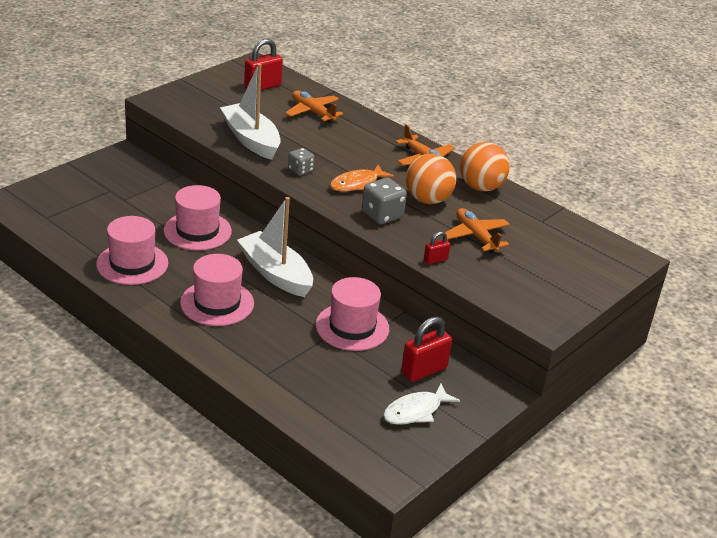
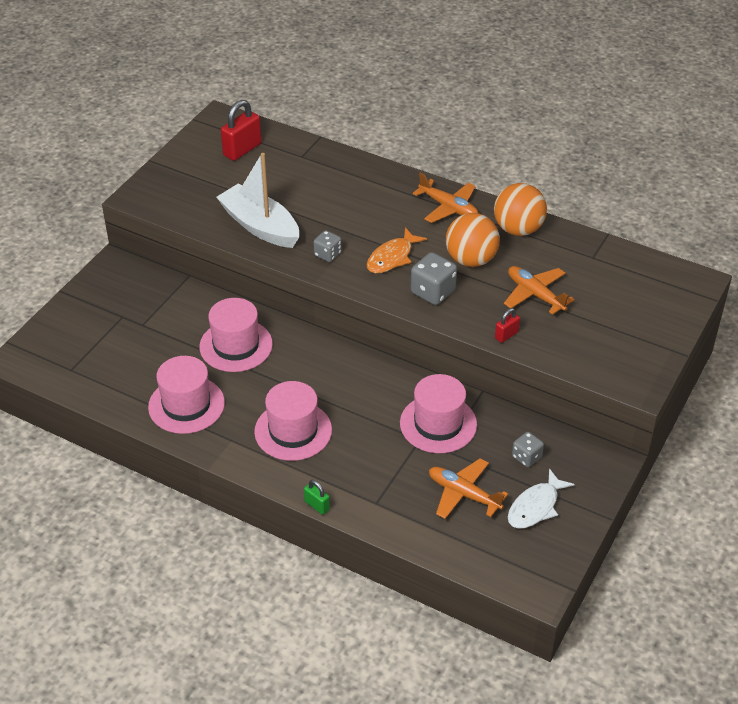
camera: 10 degrees left, 10 degrees up
white boat [237,197,313,297] -> none
orange plane [285,91,343,123] -> orange plane moved to [429,458,508,519]
red padlock [401,317,452,382] -> grey dice [512,432,544,467]
none -> green padlock [304,480,330,515]

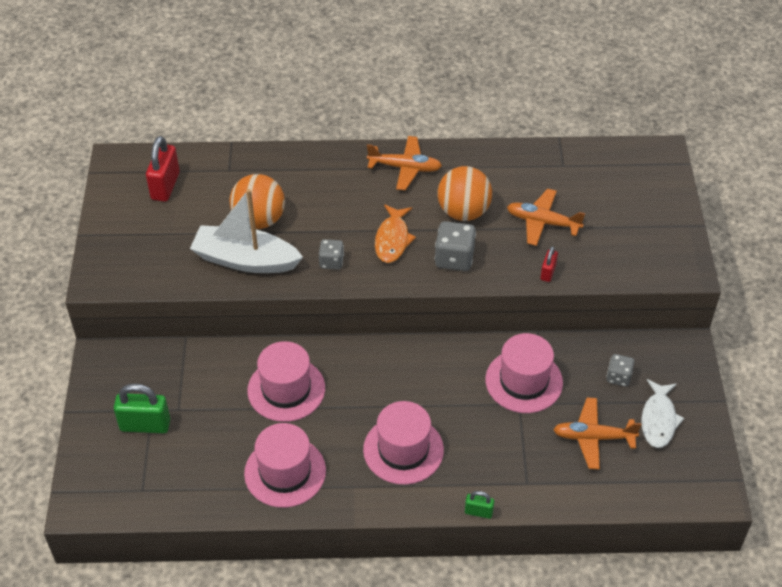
camera: 30 degrees left, 5 degrees up
orange ball [494,183,547,236] -> orange ball moved to [230,174,285,229]
none -> green padlock [114,384,170,433]

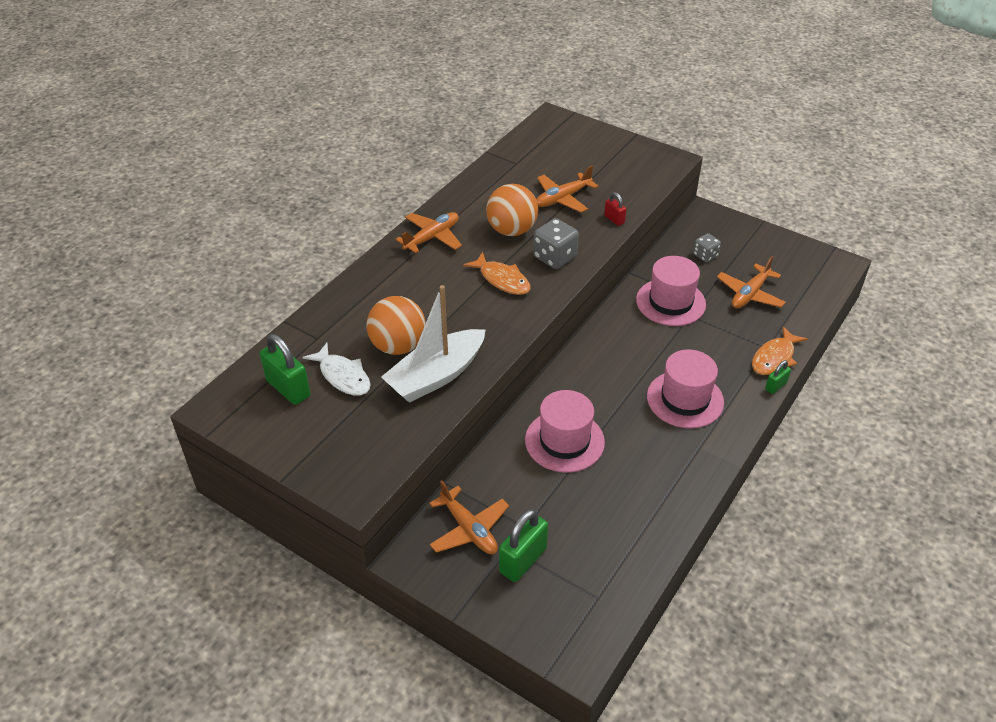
camera: 55 degrees left, 5 degrees down
red padlock [146,136,180,202] -> green padlock [260,334,310,405]
pink hat [244,423,326,508] -> none
grey dice [319,239,344,270] -> none
white fish [642,379,684,448] -> white fish moved to [303,343,371,396]
none -> orange plane [429,480,509,554]
none -> orange fish [752,326,808,375]

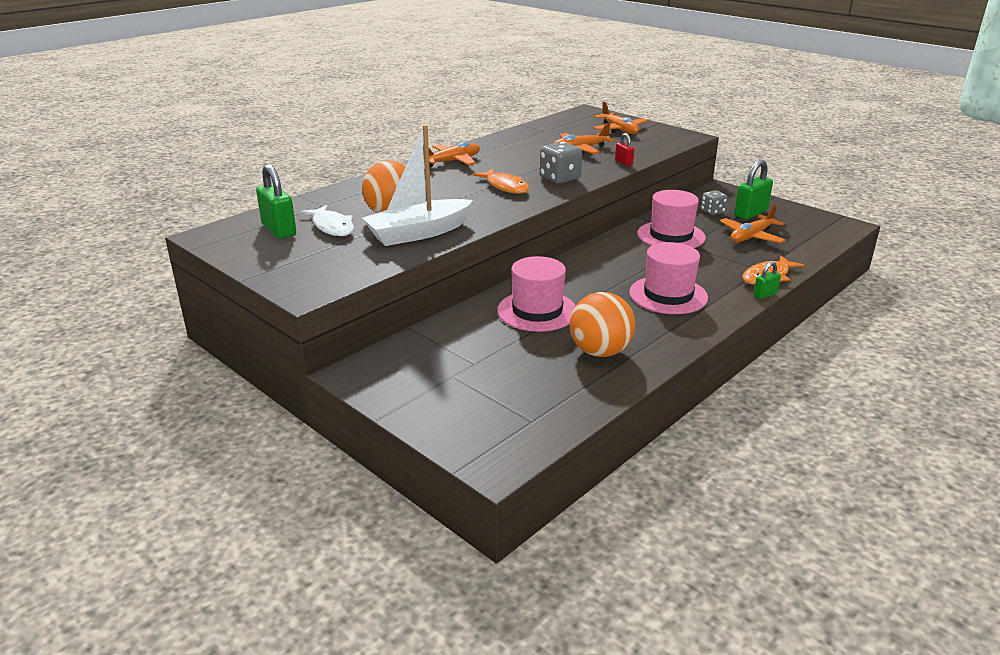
camera: 10 degrees right, 15 degrees down
orange plane [429,480,509,554] -> orange plane moved to [593,101,648,134]
orange ball [486,184,538,236] -> orange ball moved to [570,292,635,357]
green padlock [499,509,548,582] -> green padlock moved to [734,160,773,220]

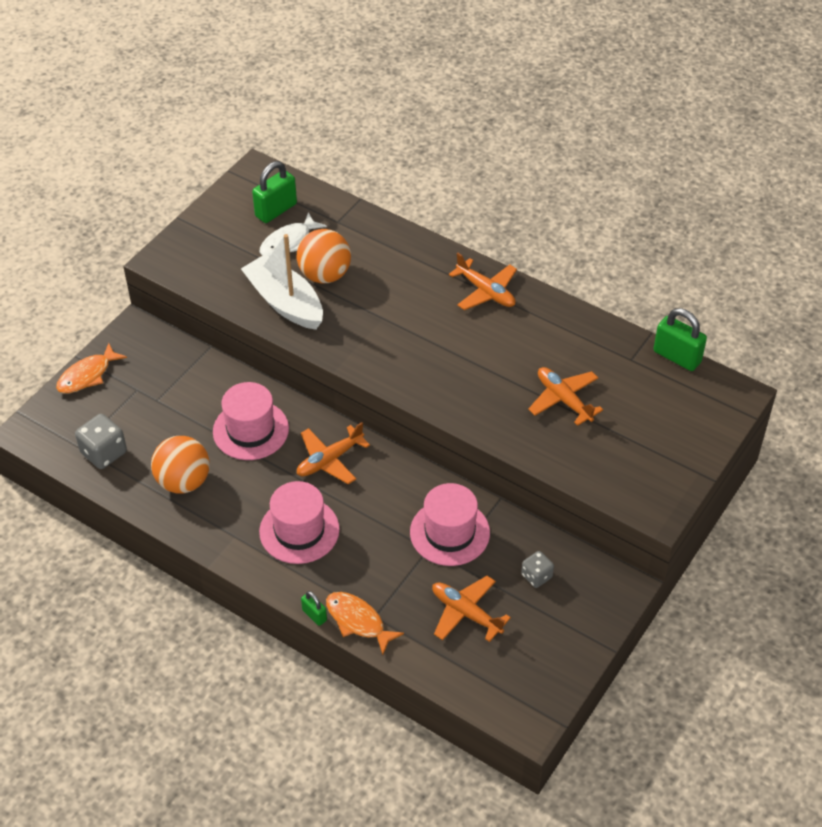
camera: 80 degrees right, 20 degrees up
orange fish [473,169,529,194] -> orange fish moved to [56,343,127,393]
grey dice [540,142,582,184] -> grey dice moved to [75,414,127,469]
orange plane [593,101,648,134] -> orange plane moved to [297,422,370,484]
red padlock [615,133,634,166] -> none
green padlock [734,160,773,220] -> green padlock moved to [653,308,707,371]

